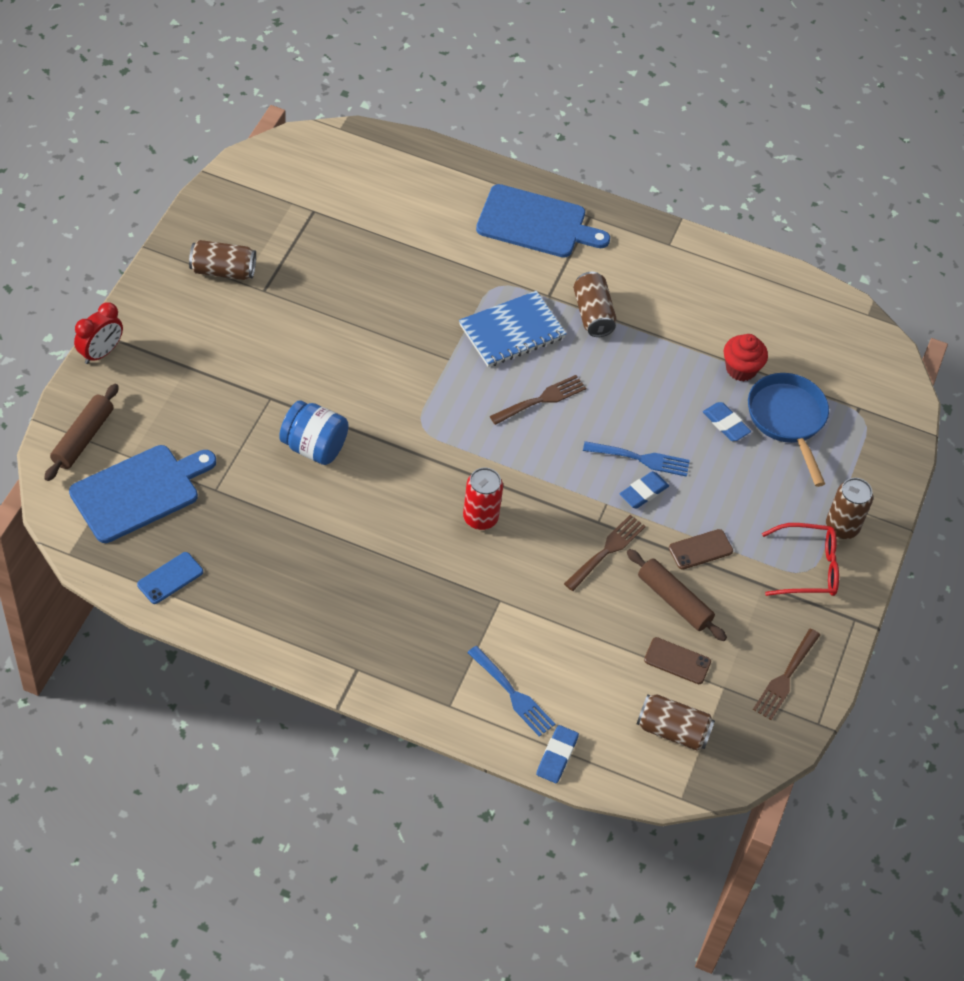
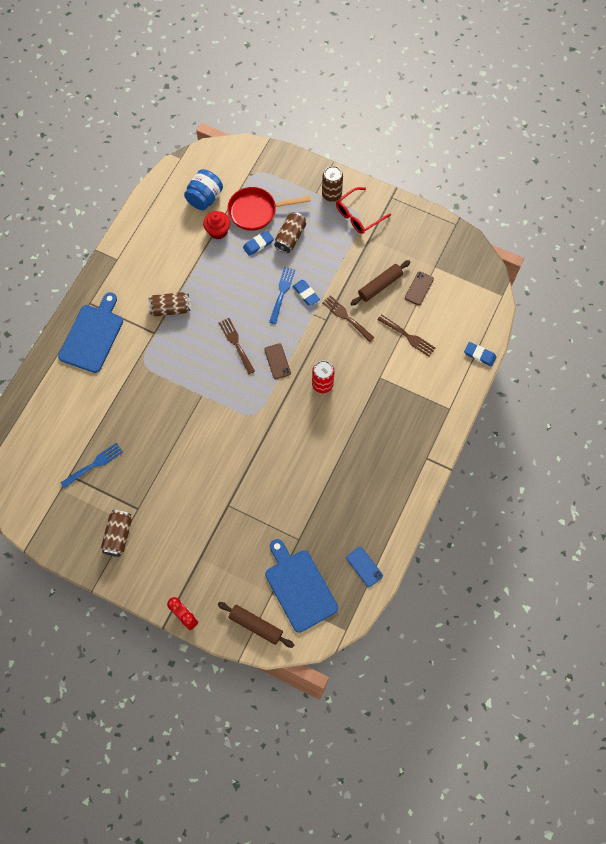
camera: 80 degrees left, 15 degrees up
blue jar [279,400,349,465] -> blue jar moved to [184,169,223,210]
blue notebook [459,291,567,367] -> none
blue fork [467,646,555,737] -> blue fork moved to [61,443,123,489]
brown can [637,694,715,751] -> brown can moved to [274,212,306,253]
brown phone [669,529,733,570] -> brown phone moved to [264,343,291,379]
blue pan [748,373,829,487] -> red pan [227,187,311,231]
brown fork [753,629,820,720] -> brown fork moved to [377,314,436,357]
red glasses [762,523,839,596] -> red glasses turned 135 degrees counterclockwise [336,187,391,234]

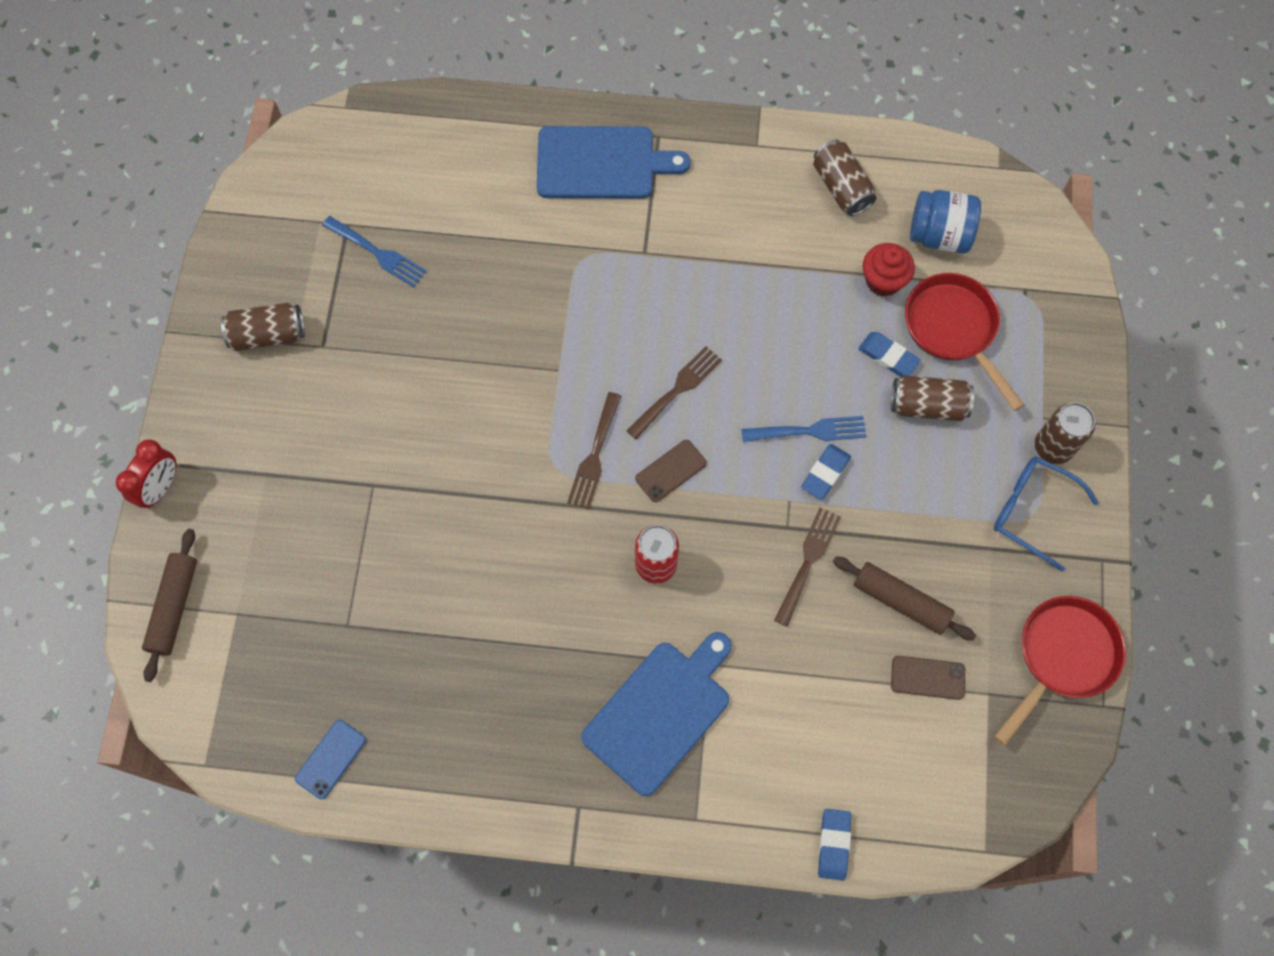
camera: 70 degrees right, 0 degrees up
brown can [149,292,191,316] -> brown can moved to [813,140,877,216]
blue cutting board [265,539,338,633] -> blue cutting board moved to [581,632,732,796]
red glasses [336,187,391,234] -> blue glasses [994,457,1099,571]
brown fork [377,314,436,357] -> brown fork moved to [567,392,621,509]
none -> red pan [994,596,1126,746]

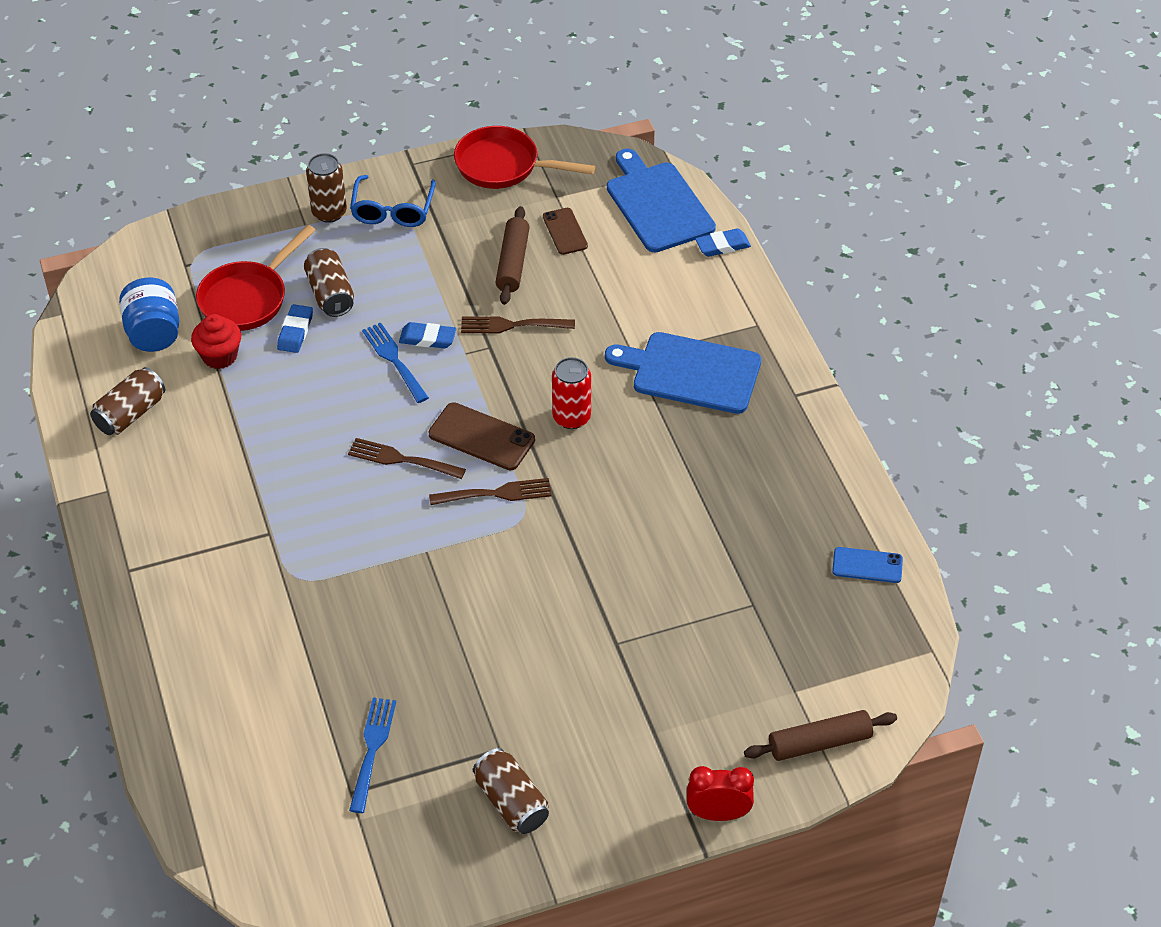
camera: 115 degrees left, 20 degrees down
blue cutting board [537,126,691,199] -> blue cutting board moved to [607,148,716,252]
brown phone [635,440,707,502] -> brown phone [428,402,535,470], size x1.53

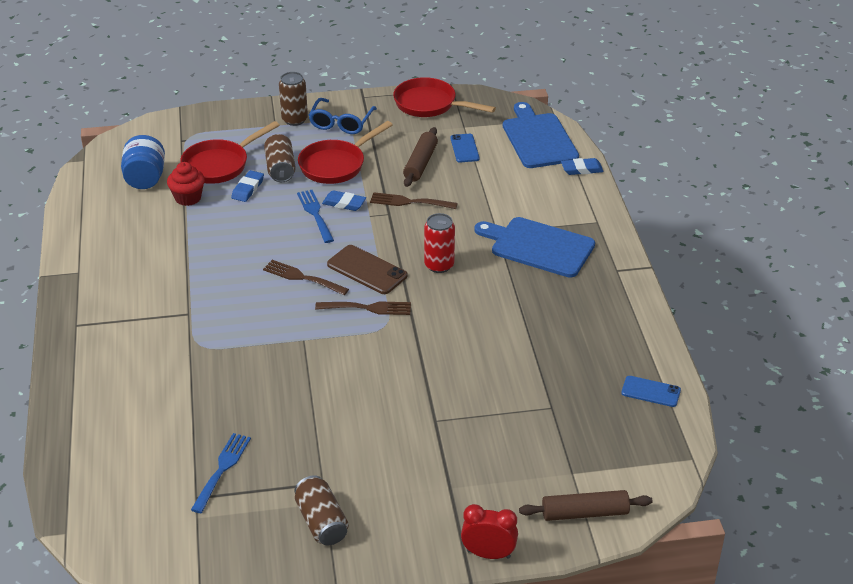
camera: 10 degrees right, 10 degrees down
brown can [90,367,165,435] -> none
brown phone [543,208,588,255] -> blue phone [450,134,480,163]
none -> red pan [298,121,393,184]

